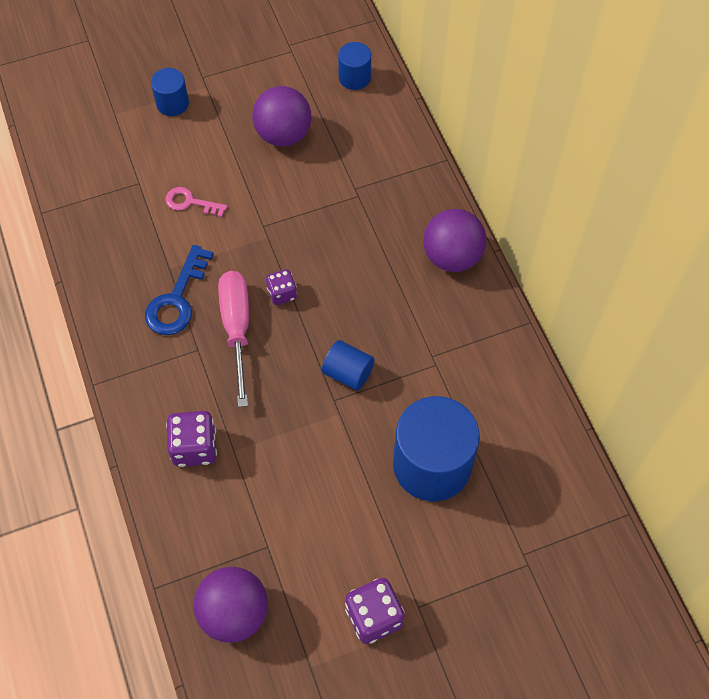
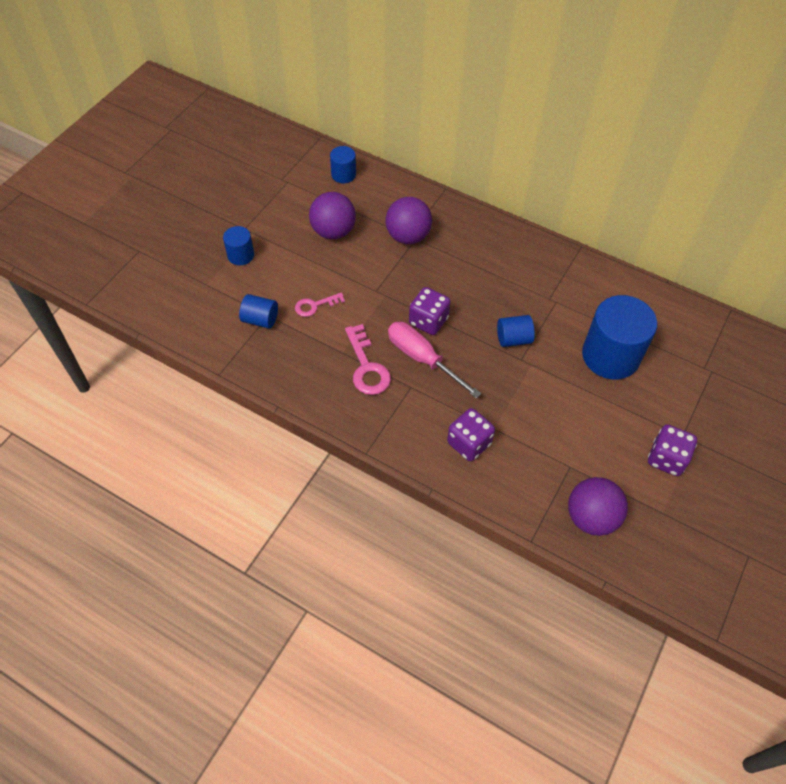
camera: 40 degrees left, 5 degrees down
blue key [145,245,214,335] -> pink key [345,324,391,395]
purple dice [266,269,297,305] -> purple dice [409,287,451,335], size x1.61
purple ball [423,209,486,272] -> purple ball moved to [386,197,432,244]
none -> blue cylinder [239,294,278,328]

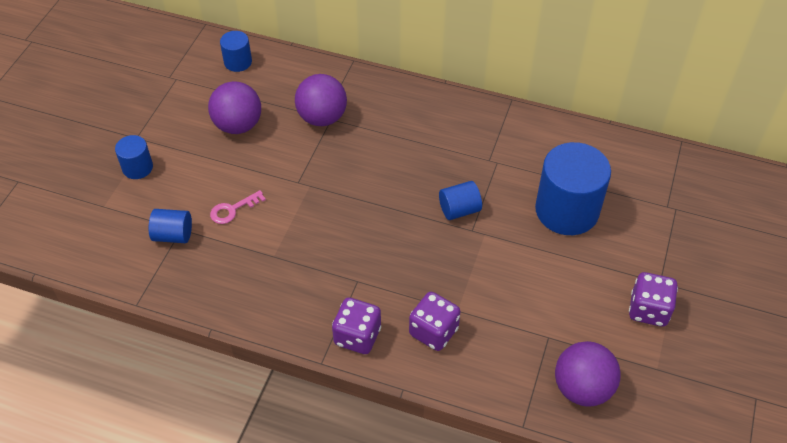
camera: 10 degrees left, 5 degrees down
pink key [345,324,391,395] -> none
pink screwdriver [388,322,482,399] -> none
purple dice [409,287,451,335] -> purple dice moved to [332,298,381,354]

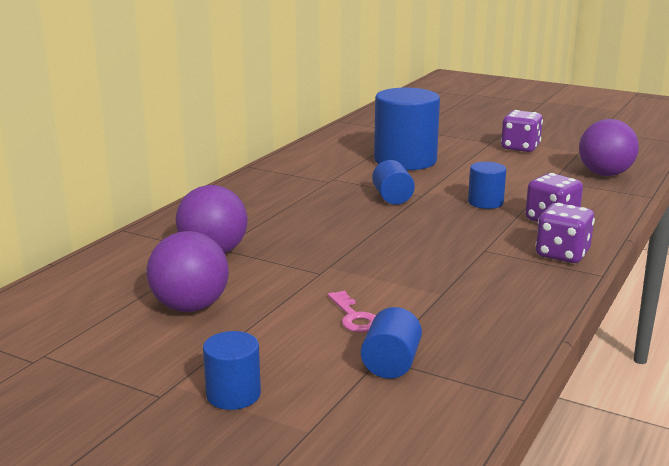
camera: 80 degrees left, 30 degrees down
blue cylinder [220,31,252,72] -> blue cylinder moved to [468,162,506,209]

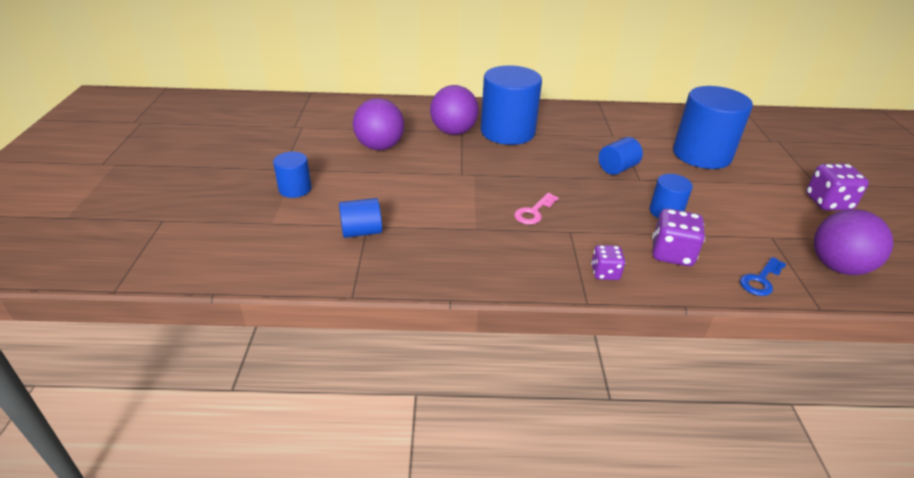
camera: 60 degrees right, 15 degrees up
pink key [328,291,376,332] -> pink key moved to [514,193,559,225]
purple dice [536,203,595,263] -> purple dice [591,245,626,280], size x0.62
none -> blue cylinder [481,65,542,145]
none -> blue key [740,257,786,296]

